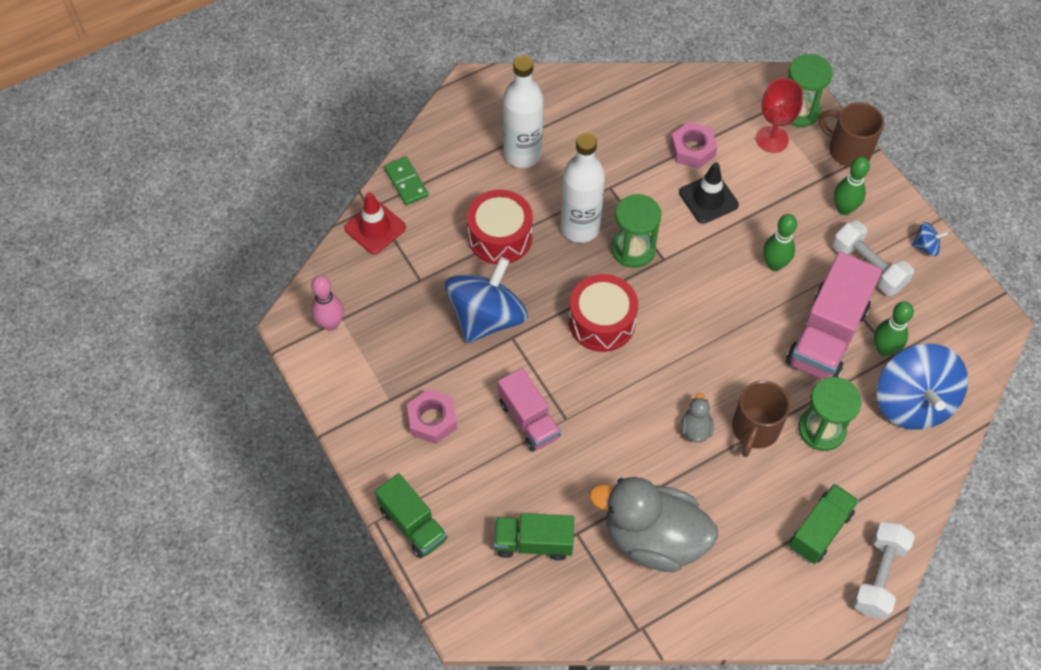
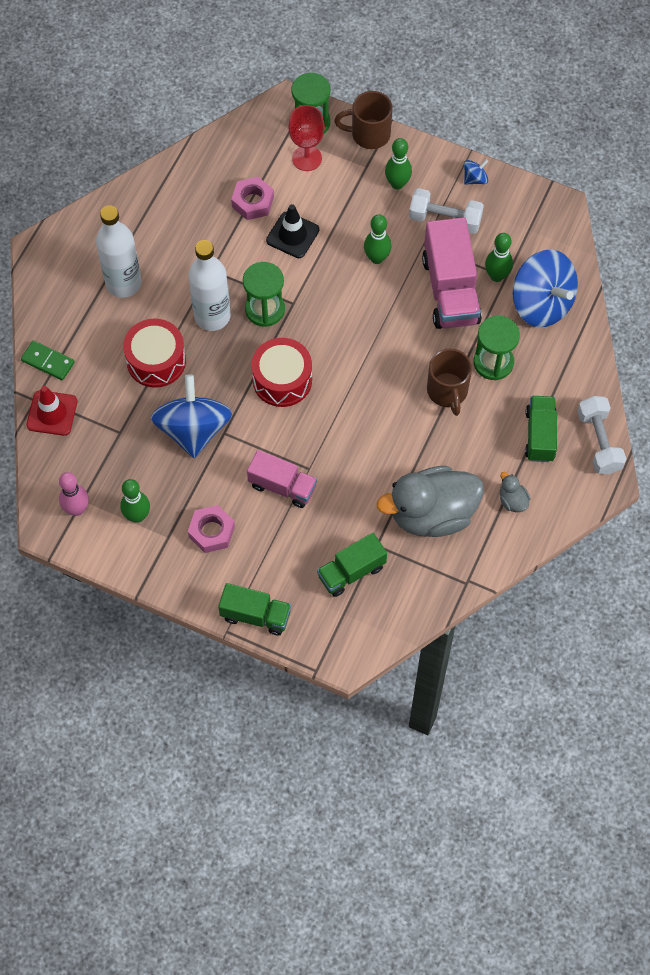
camera: 35 degrees left, 5 degrees up
grey duck [681,393,714,442] -> grey duck moved to [500,472,531,512]
none -> green bowling pin [120,479,150,523]

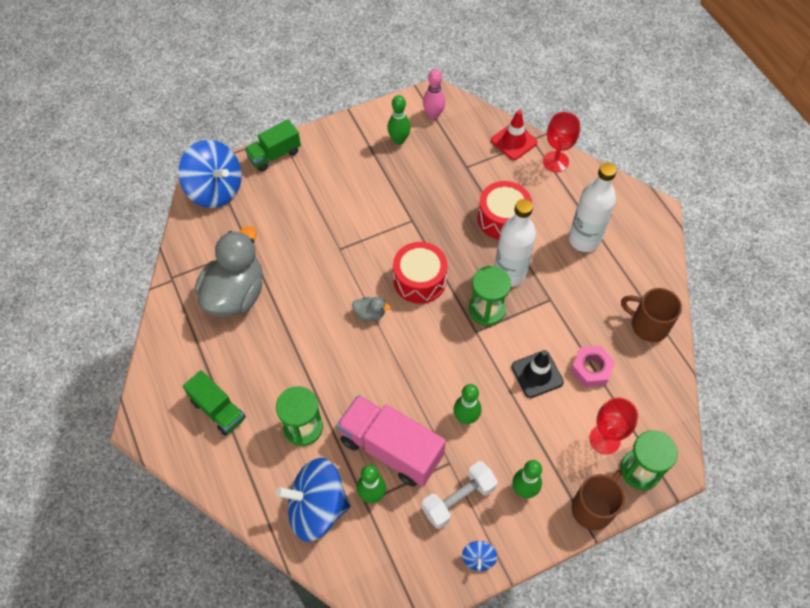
camera: 130 degrees right, 5 degrees down
green domino [21,341,75,380] -> red goblet [543,112,580,172]
blue spinning top [151,374,232,458] -> blue spinning top moved to [178,140,242,208]
pink nut [188,505,235,553] -> none
pink truck [247,450,317,508] -> none
green truck [317,533,387,597] -> none
brown mug [427,348,472,416] -> brown mug moved to [621,288,682,342]
grey duck [500,472,531,512] -> grey duck moved to [352,297,391,321]
white dumbbell [577,396,626,474] -> none

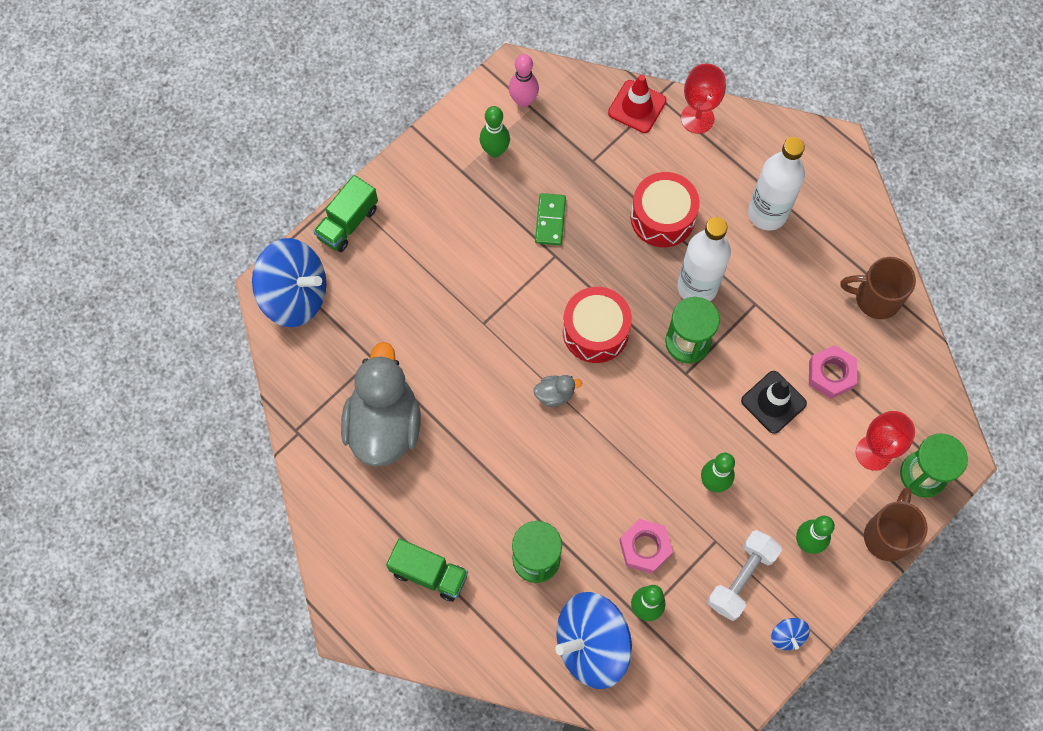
camera: 20 degrees left, 10 degrees up
pink truck [337,395,446,487] -> pink nut [619,519,673,574]
none -> green domino [535,193,566,245]

